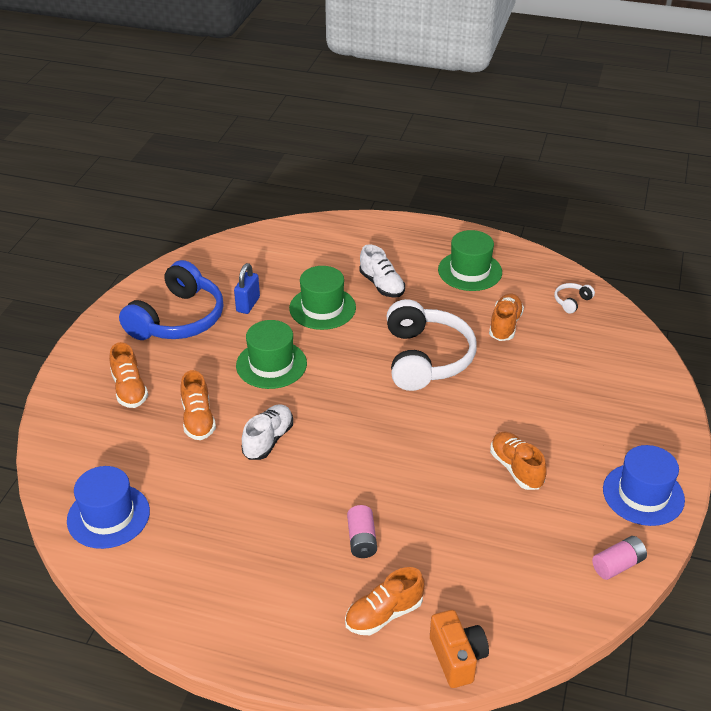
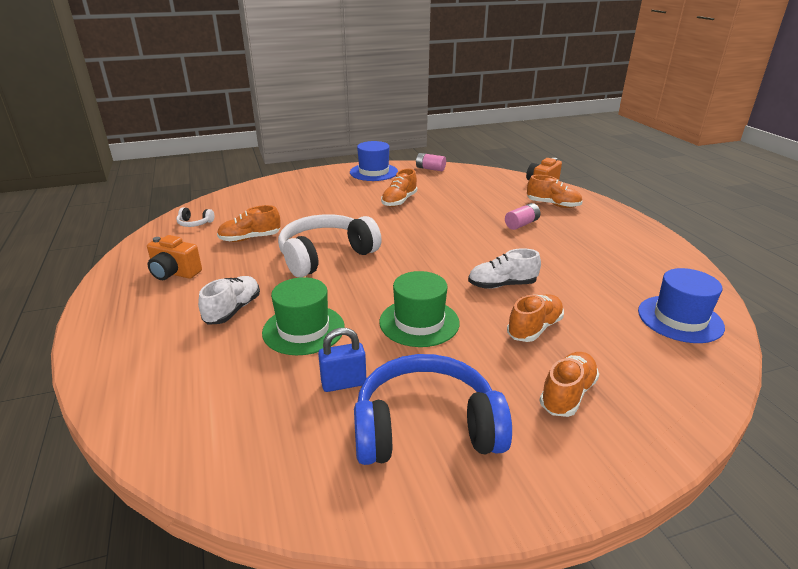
camera: 125 degrees left, 10 degrees down
green hat [438,230,502,291] -> orange camera [147,235,202,280]

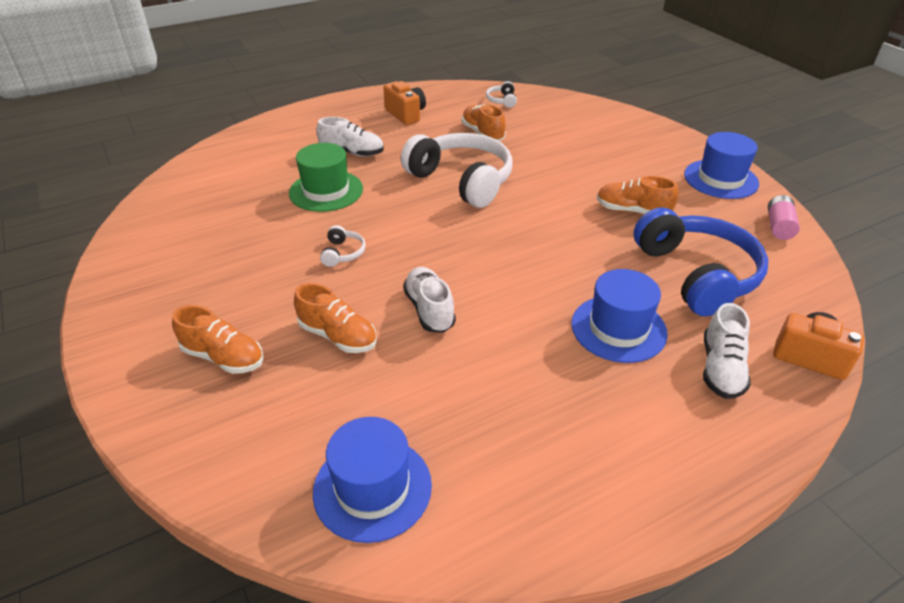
camera: 80 degrees right, 10 degrees up
orange camera [147,235,202,280] -> orange camera turned 135 degrees clockwise [383,81,426,125]
blue padlock [318,328,366,392] -> none
blue headphones [354,354,512,465] -> blue headphones moved to [634,207,768,316]
green hat [379,271,460,347] -> white headphones [320,225,365,267]
pink battery [505,203,541,230] -> blue hat [571,269,668,363]
orange shoe [527,175,583,208] -> white shoe [703,303,751,399]

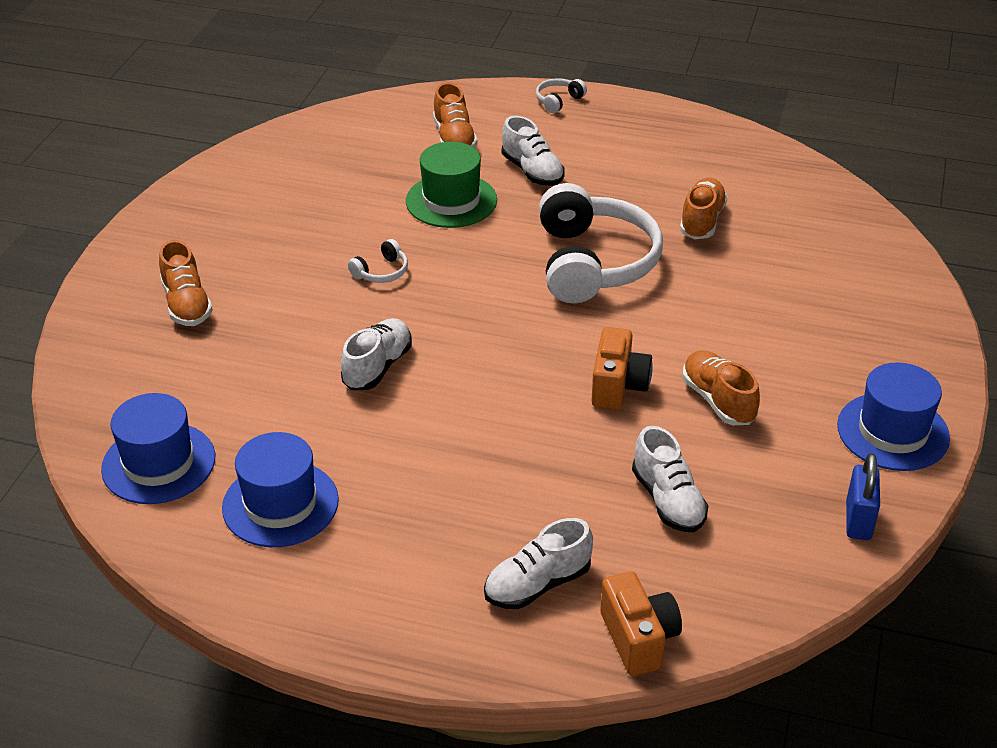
camera: 45 degrees right, 0 degrees up
orange shoe [294,283,377,353] -> orange shoe moved to [433,82,478,148]
orange camera [383,81,426,125] -> orange camera moved to [591,327,653,410]
white headphones [486,81,517,108] -> white headphones moved to [536,78,587,113]
blue hat [571,269,668,363] -> blue hat moved to [222,432,339,547]
blue headphones [634,207,768,316] -> white shoe [632,426,708,532]
pink battery [768,195,800,240] -> blue padlock [846,453,880,540]

